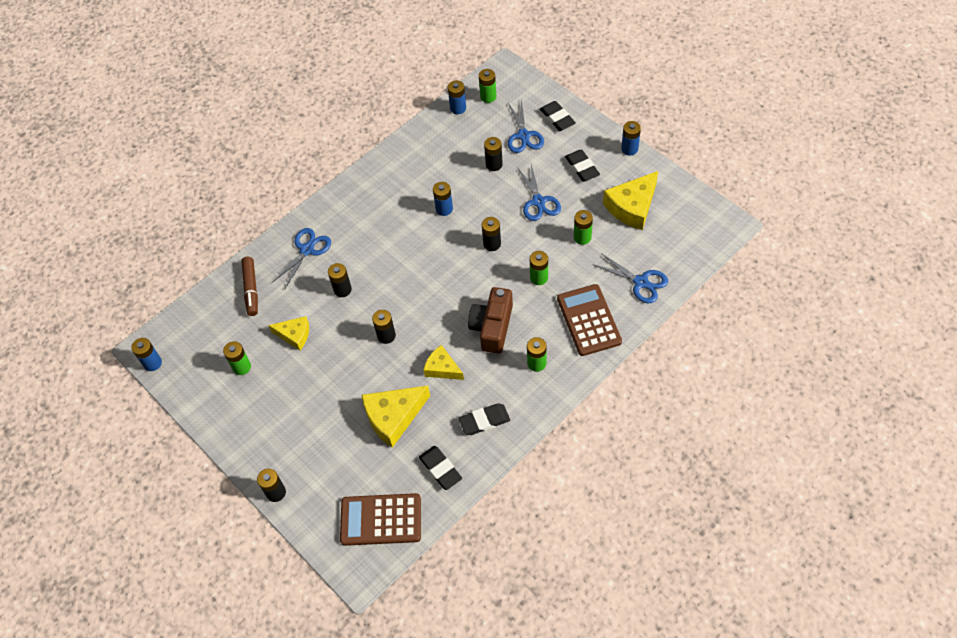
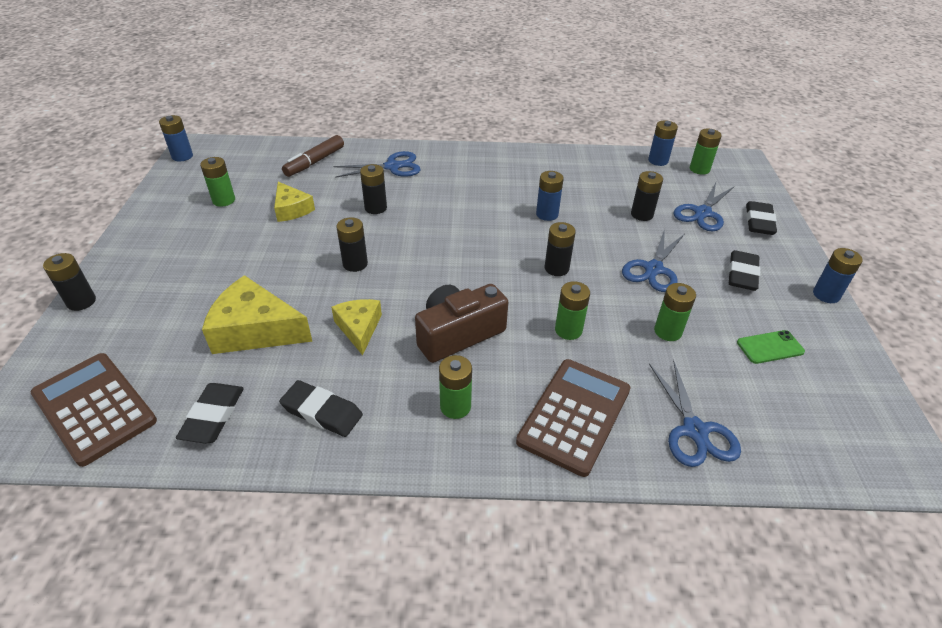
camera: 40 degrees right, 15 degrees down
yellow cheese [603,171,658,230] -> green phone [737,330,805,364]

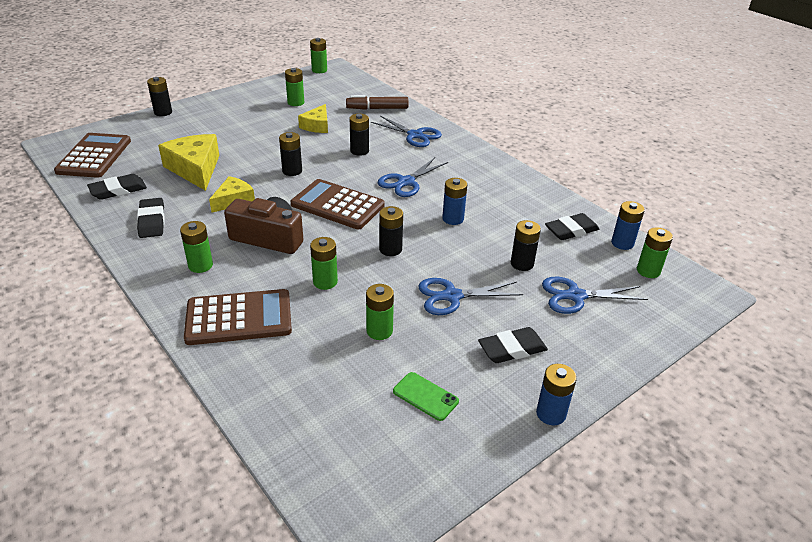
camera: 50 degrees right, 5 degrees down
blue battery [159,115,193,161] -> green battery [310,38,327,73]
blue scissors [649,360,741,467] -> blue scissors moved to [378,158,448,197]
black eraser [746,201,777,235] -> black eraser moved to [545,213,600,240]
none -> brown calculator [291,179,385,229]

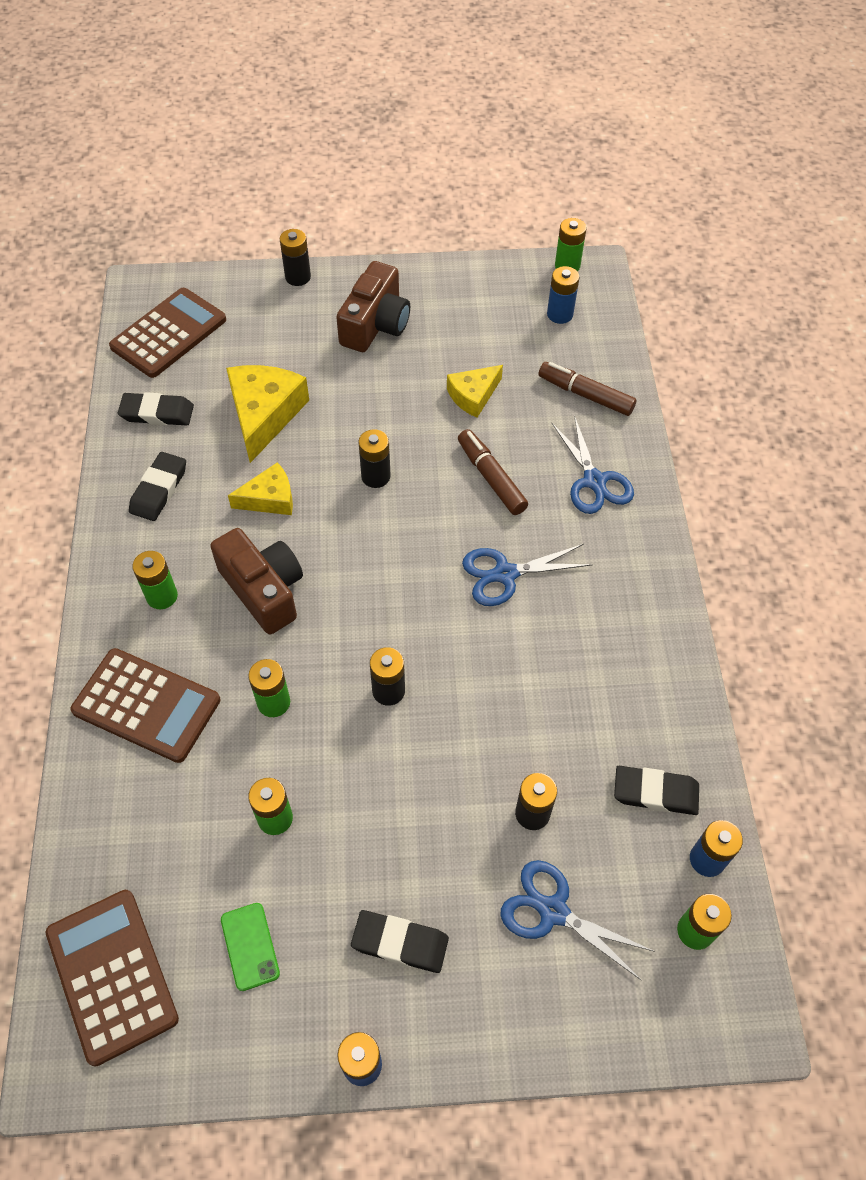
camera: 35 degrees right, 20 degrees up
green battery [285,68,304,106] -> none
brown calculator [291,179,385,229] -> brown calculator moved to [46,890,179,1066]
black battery [350,114,369,156] -> brown marker [458,429,528,515]
blue scissors [418,278,523,315] -> none
blue battery [442,178,467,225] -> blue battery moved to [547,266,579,324]
none -> brown camera [336,261,410,352]

